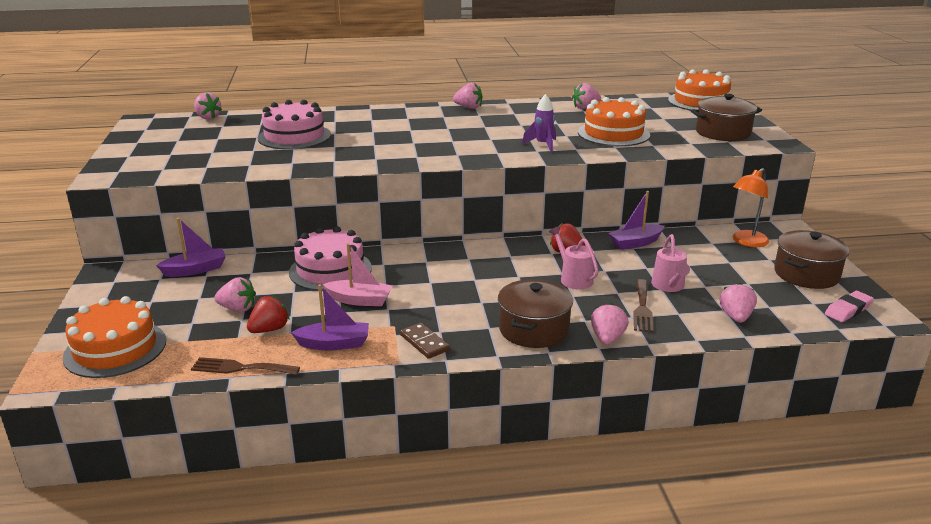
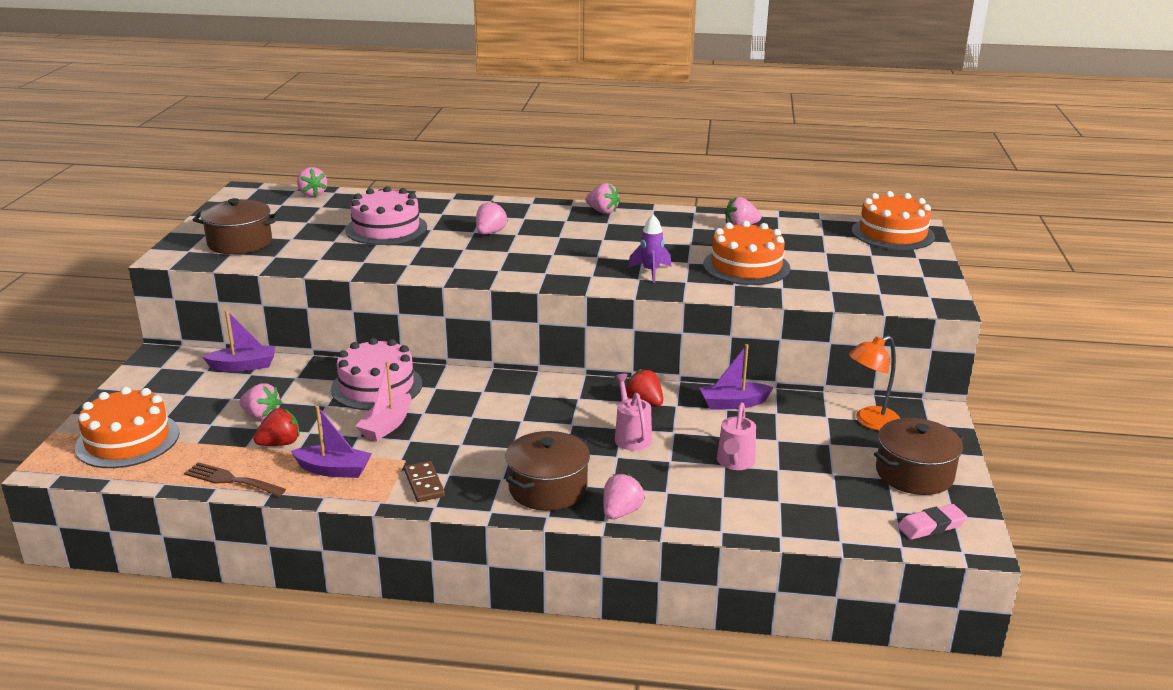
camera: 15 degrees right, 0 degrees up
pink boat [323,243,393,306] -> pink boat turned 90 degrees clockwise [355,361,412,441]
brown fork [633,279,653,332] -> none
brown pot [691,94,762,141] -> brown pot moved to [193,198,279,254]
pink strawberry [720,283,757,323] -> pink strawberry moved to [476,201,508,234]

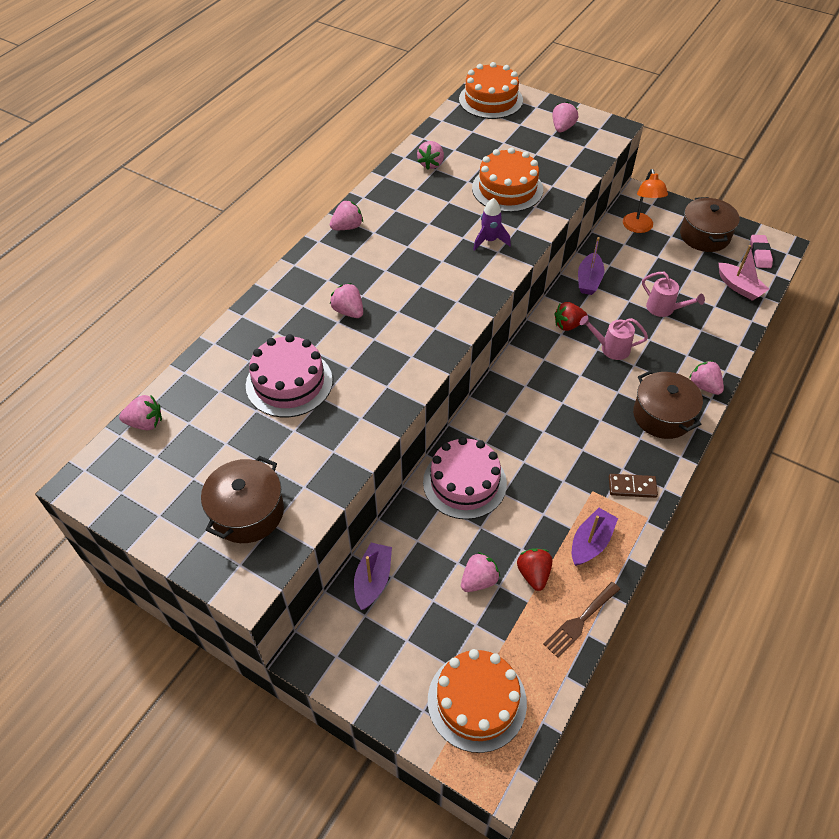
camera: 65 degrees left, 25 degrees up
pink boat [355,361,412,441] -> pink boat moved to [718,245,769,301]
none -> pink strawberry [552,102,578,132]

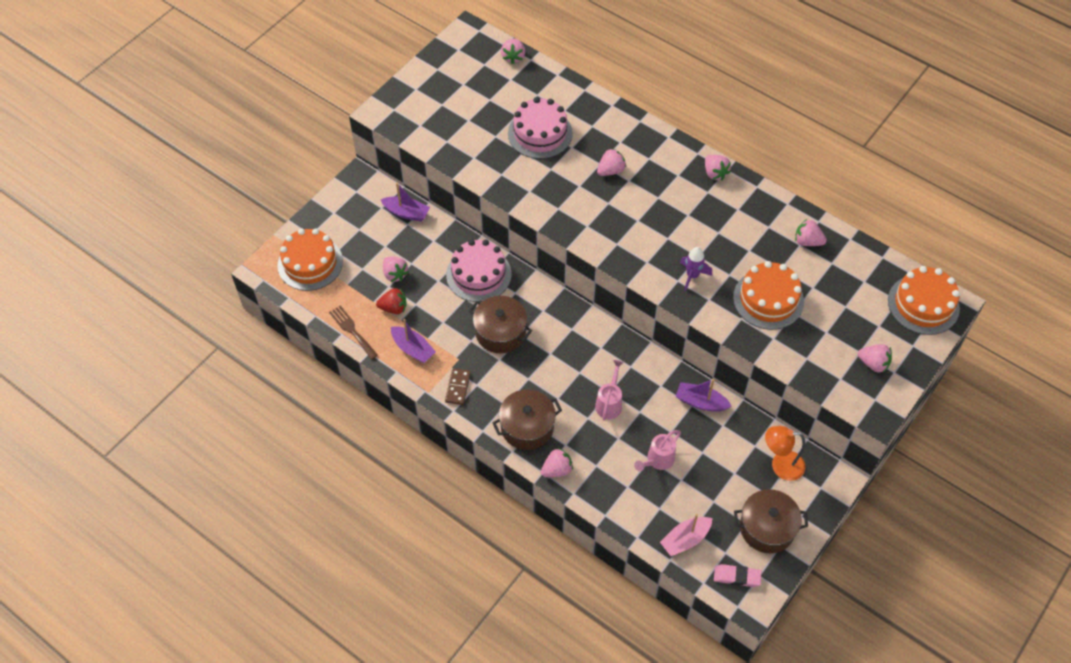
camera: 95 degrees right, 5 degrees up
brown pot [201,456,284,543] -> brown pot moved to [469,296,532,353]
red strawberry [555,302,588,331] -> none

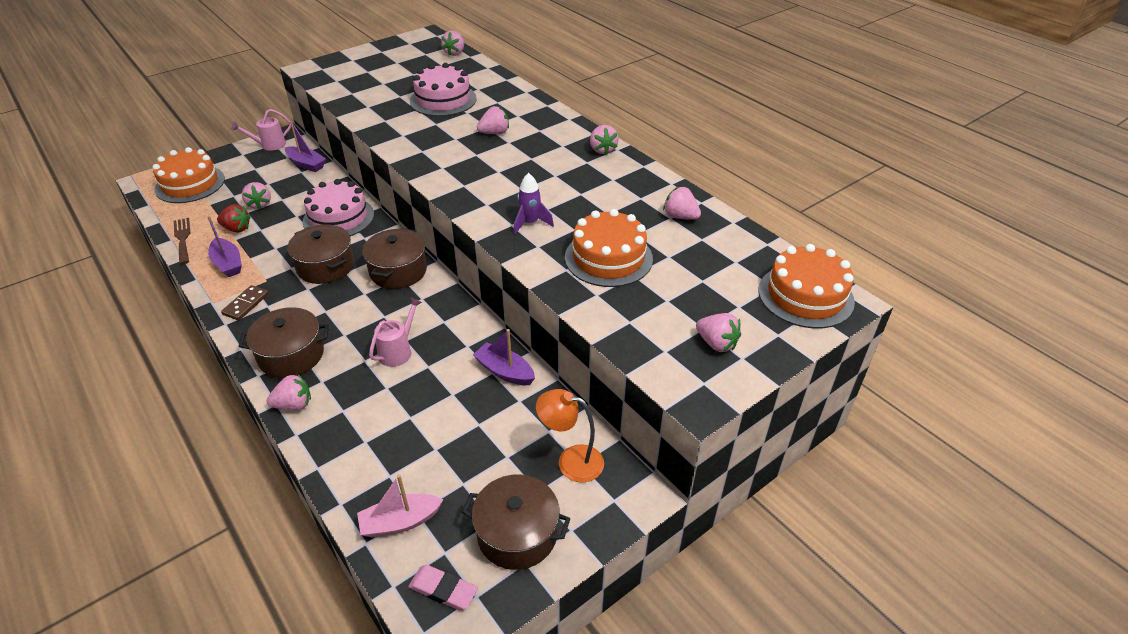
camera: 15 degrees right, 15 degrees down
pink watering can [634,430,681,471] -> pink watering can moved to [231,109,291,151]
none -> brown pot [362,228,427,289]

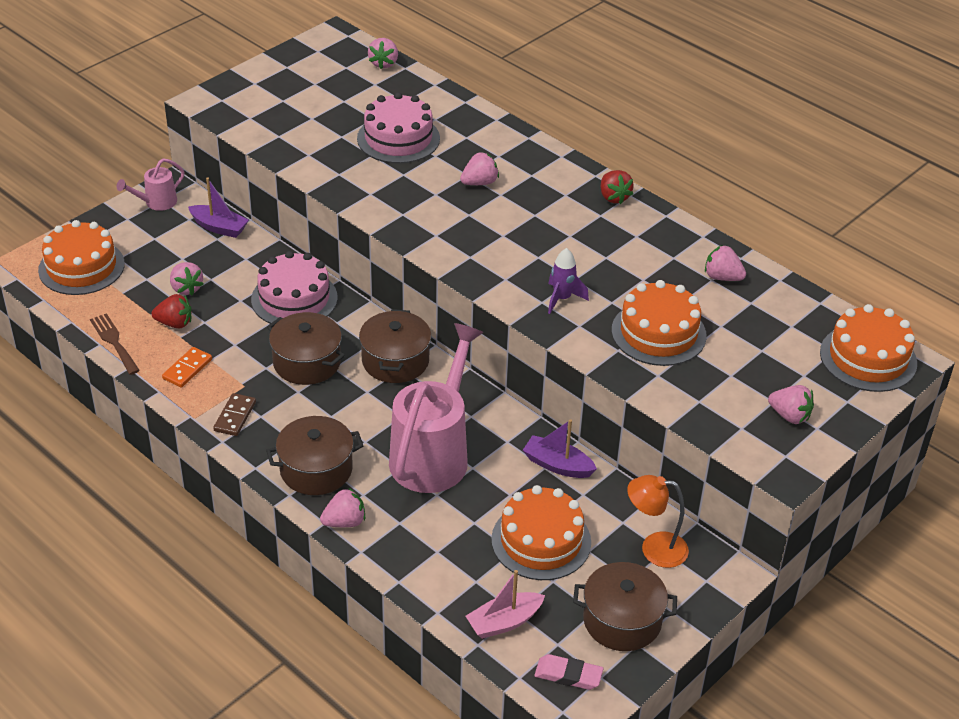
camera: 10 degrees left, 0 degrees up
purple boat [207,216,242,277] -> orange domino [162,347,212,388]
pink watering can [369,297,422,367] -> pink watering can [389,323,483,493], size x2.15
pink strawberry [590,125,619,155] -> red strawberry [601,170,634,204]
none -> orange cake [491,485,591,580]

